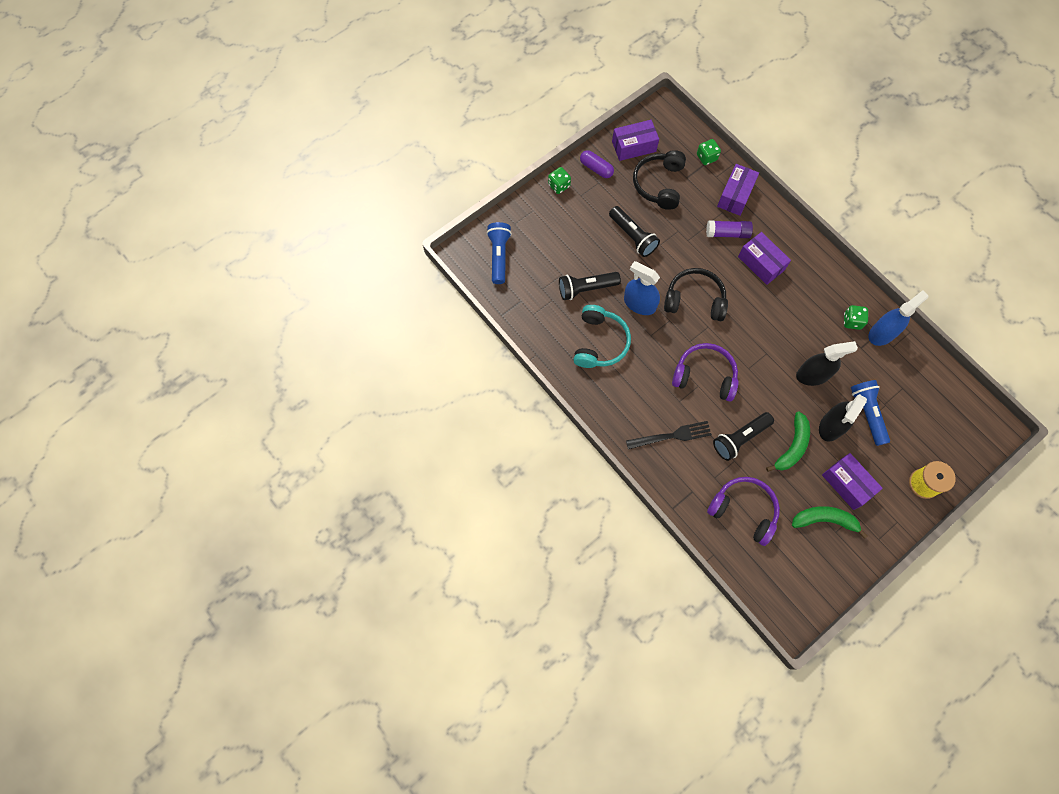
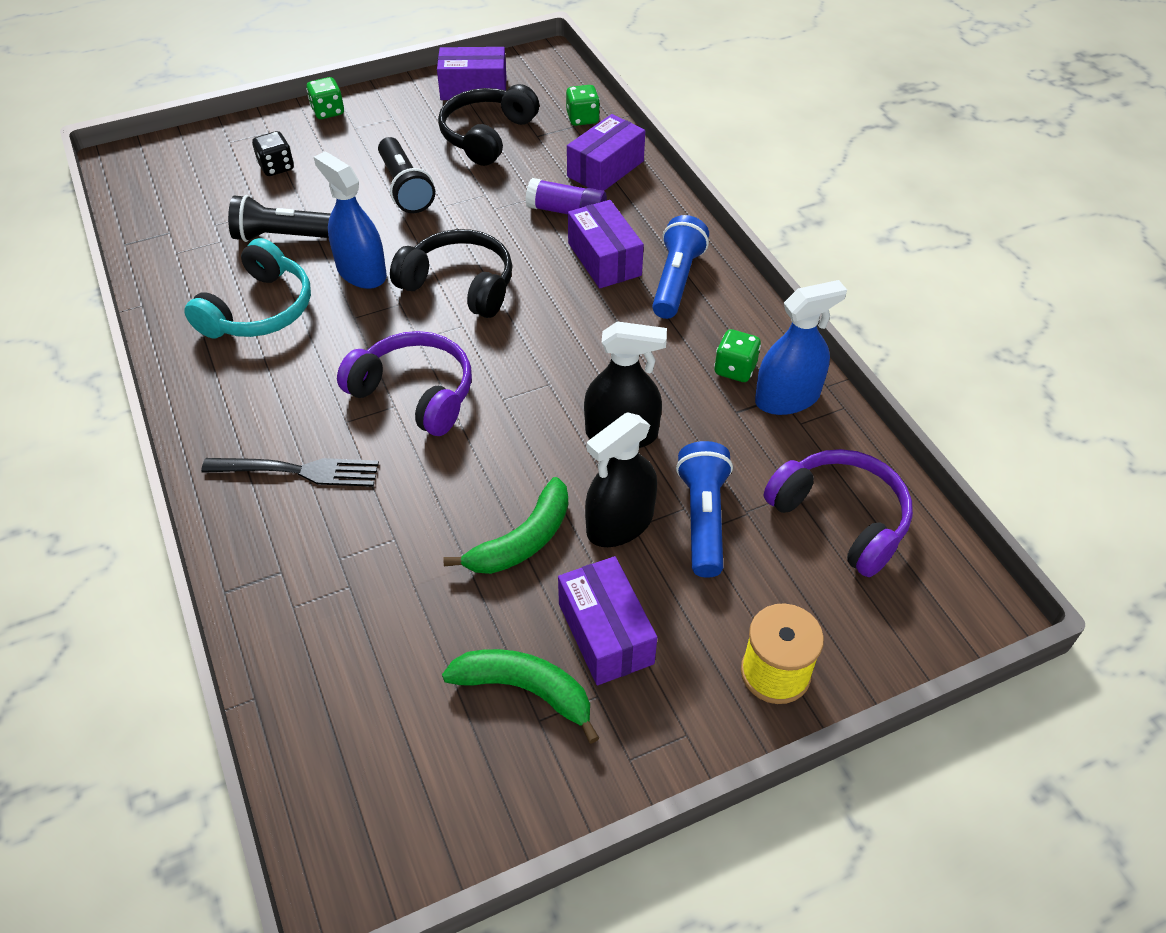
camera: 15 degrees right, 20 degrees down
blue flashlight [486,222,512,284] -> blue flashlight moved to [652,215,709,319]
purple capsule [580,150,614,178] -> none
purple headphones [707,477,780,546] -> purple headphones moved to [764,449,913,577]
black flashlight [713,412,774,461] -> none
none -> black dice [252,131,294,176]

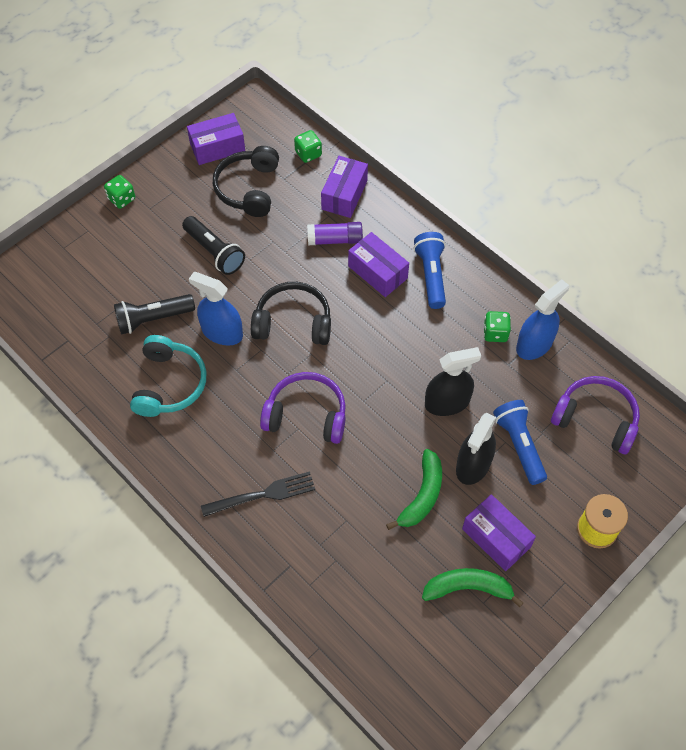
camera: 20 degrees left, 10 degrees up
black dice [252,131,294,176] -> none

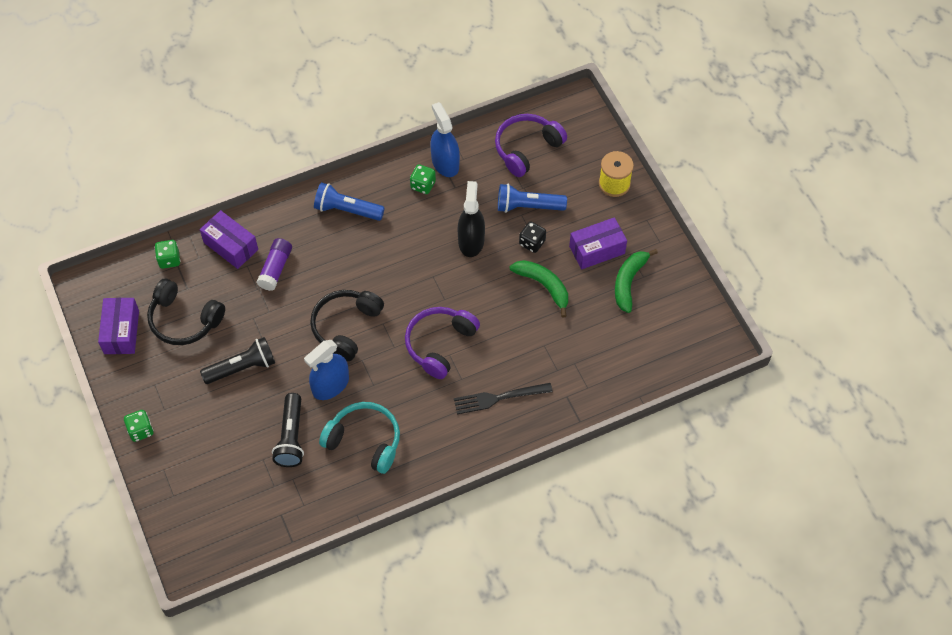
camera: 70 degrees left, 0 degrees up
black fork [201,471,315,517] -> black fork turned 105 degrees counterclockwise [454,383,553,414]
purple box [348,232,409,297] -> none
black spray bottle [456,413,496,485] -> black dice [519,222,546,253]

